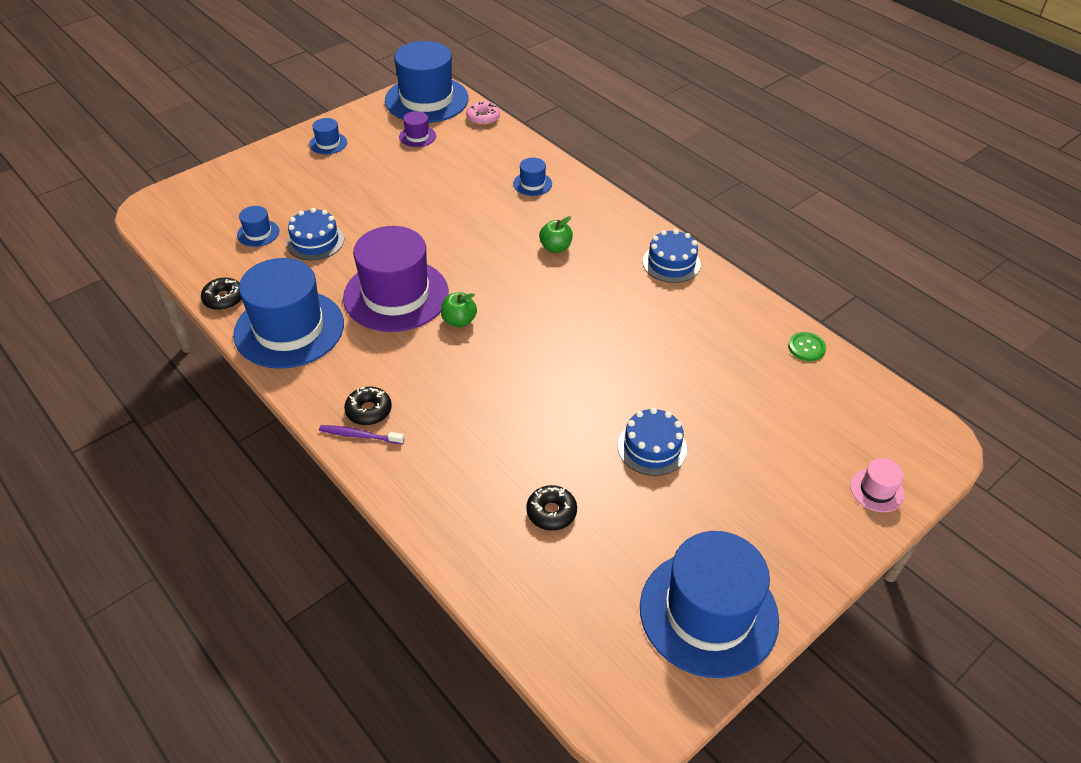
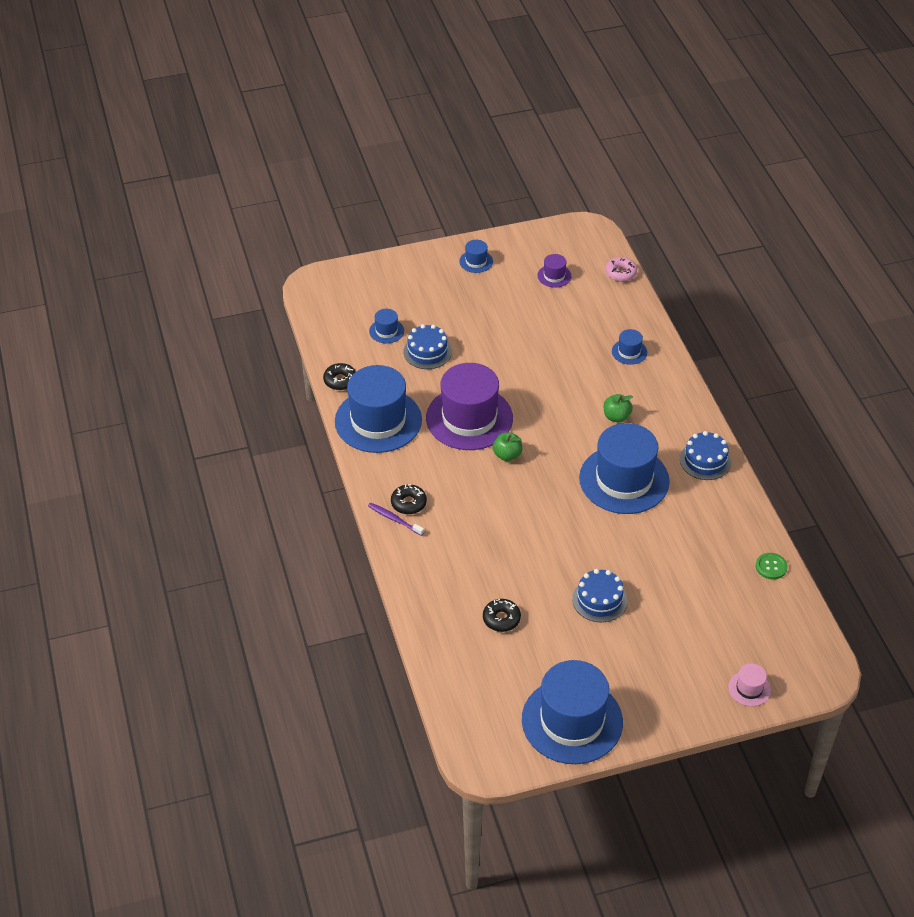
camera: 25 degrees right, 0 degrees up
blue hat [385,41,469,123] -> blue hat moved to [579,423,670,514]

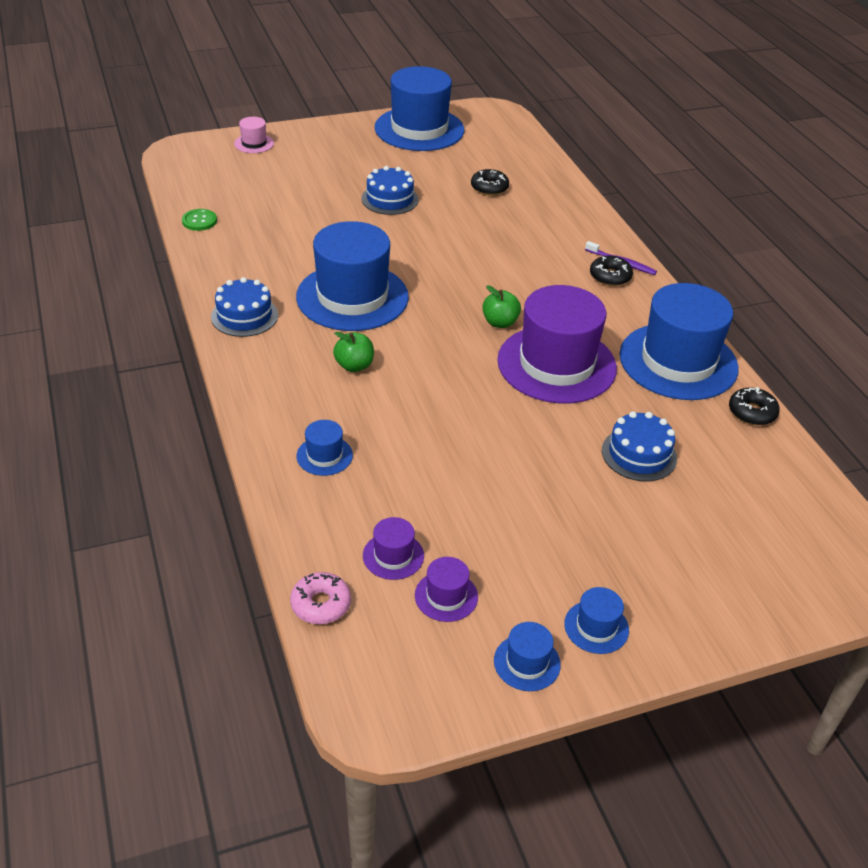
camera: 175 degrees right, 5 degrees down
blue hat [369,309,404,343] -> blue hat moved to [494,622,561,691]
none -> purple hat [363,517,424,580]

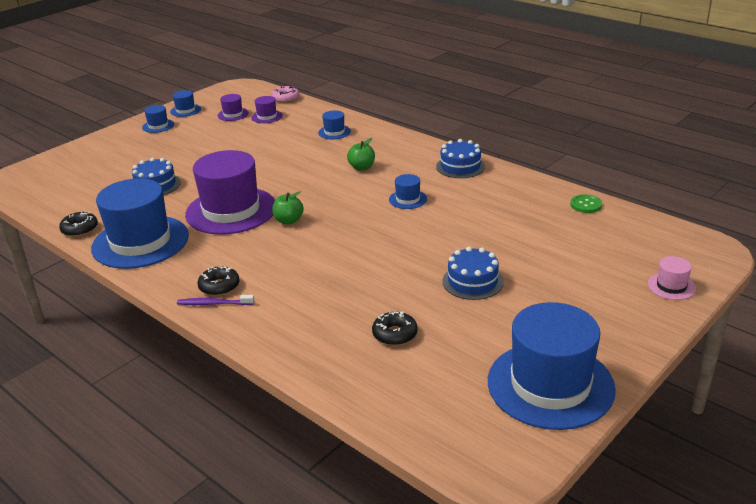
camera: 155 degrees right, 10 degrees down
blue hat [296,221,409,331] -> blue hat [389,174,427,209], size x0.42

